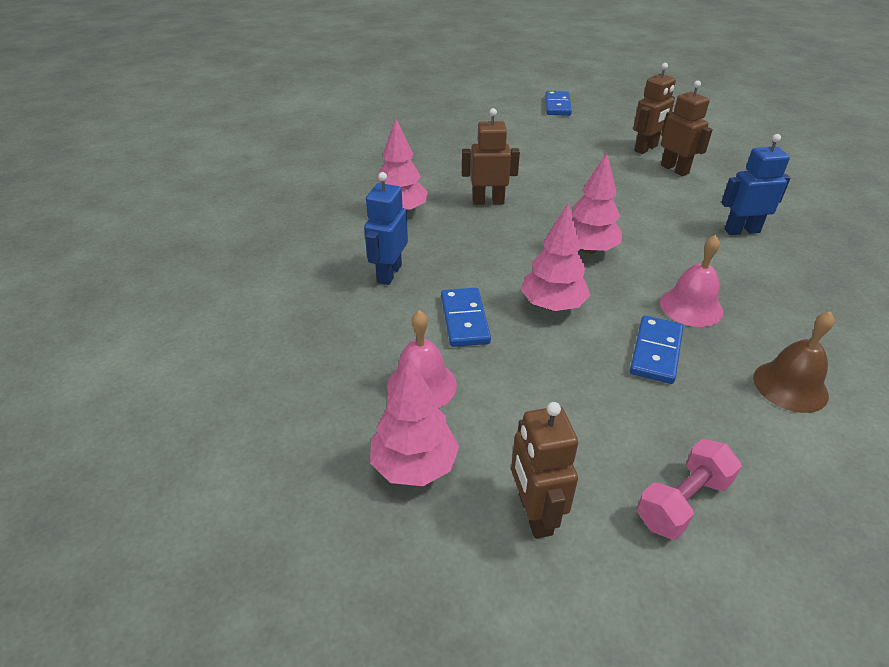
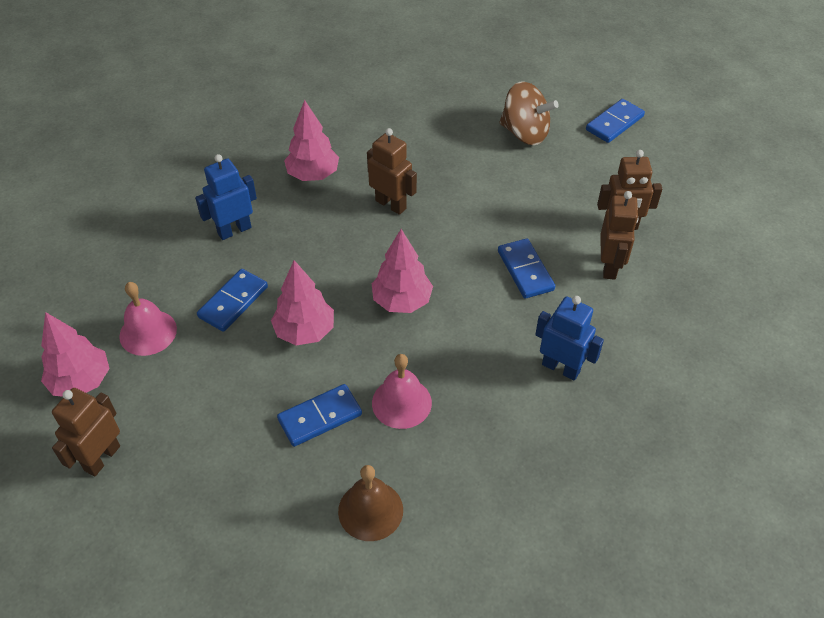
camera: 40 degrees right, 10 degrees up
pink dumbbell [637,439,742,540] -> none
none -> blue domino [498,238,555,299]
none -> brown spinning top [499,81,559,145]

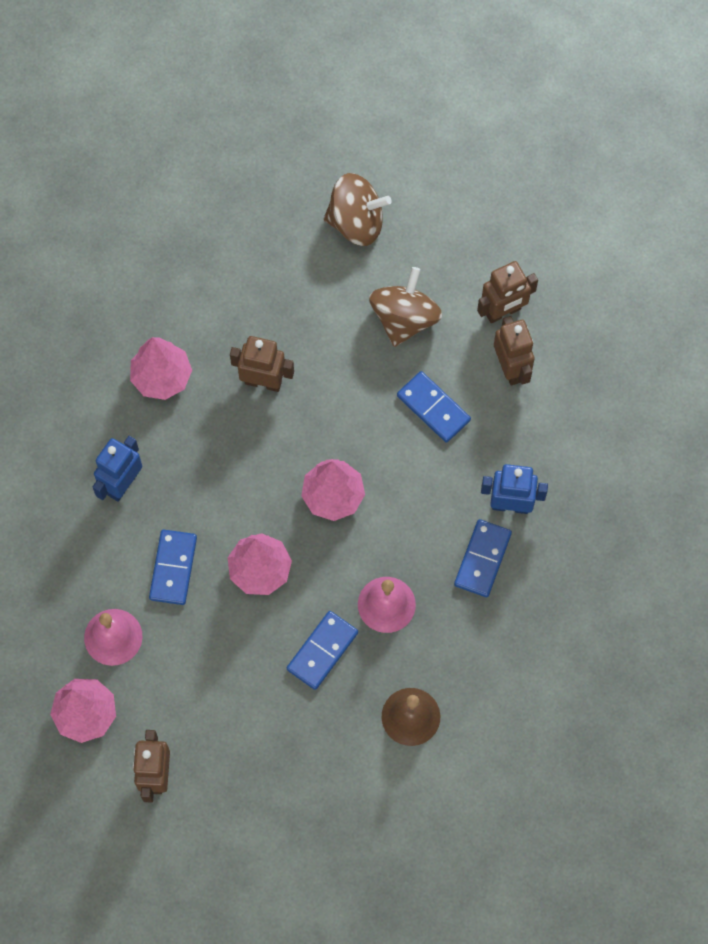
camera: 25 degrees left, 20 degrees up
blue domino [586,99,645,143] -> blue domino moved to [454,519,512,597]
none -> brown spinning top [369,267,442,347]

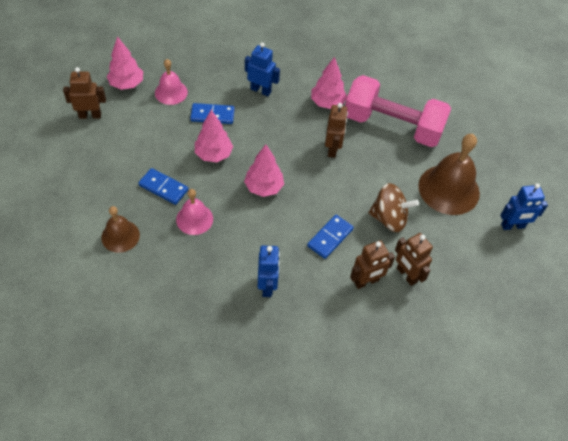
camera: 80 degrees right, 15 degrees down
brown spinning top [324,173,392,246] -> brown bell [418,134,480,215]
blue domino [454,519,512,597] -> none
none -> pink dumbbell [345,75,451,147]
none -> blue robot [500,183,548,230]

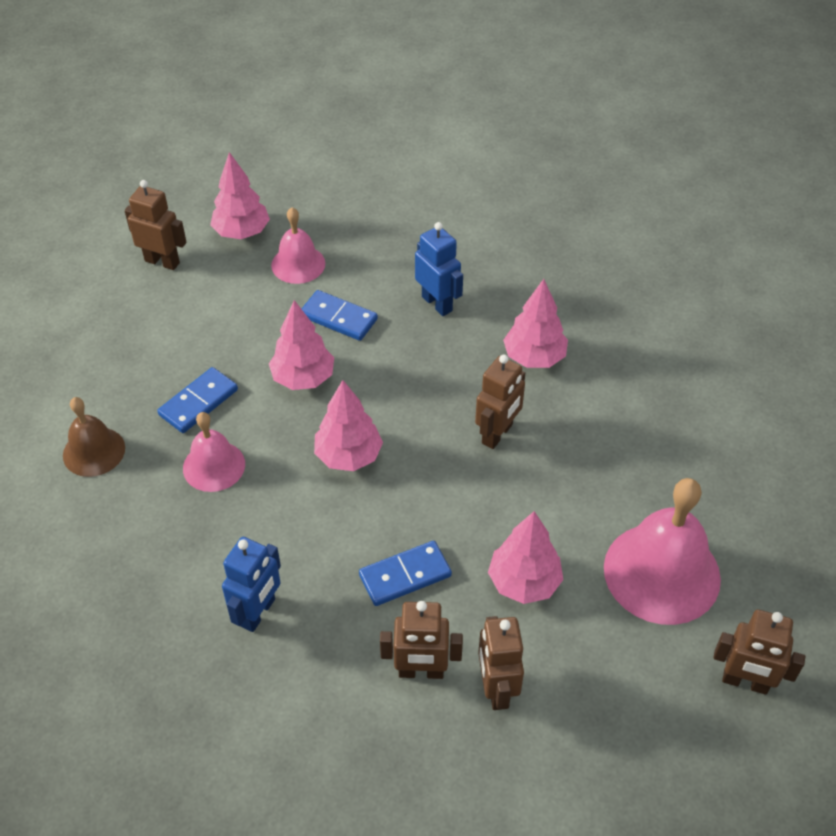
camera: 30 degrees right, 5 degrees down
blue domino [138,168,188,205] -> blue domino turned 75 degrees clockwise [157,367,238,433]
pink dumbbell [345,75,451,147] -> none
brown spinning top [368,183,419,232] -> pink tree [488,511,563,604]
brown bell [418,134,480,215] -> pink bell [604,478,721,625]
blue robot [500,183,548,230] -> brown robot [713,610,805,695]

